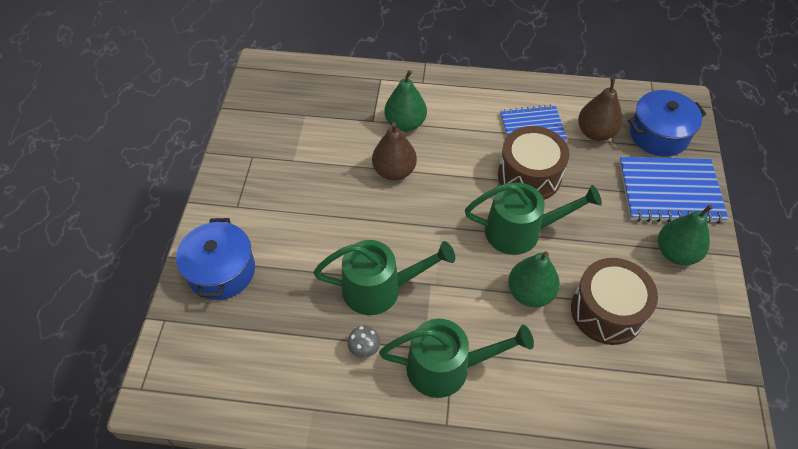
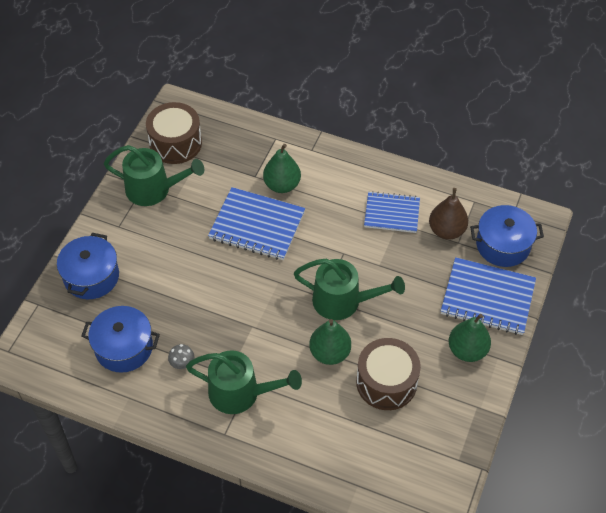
camera: 15 degrees right, 0 degrees up
green watering can [313,240,455,315] -> green watering can moved to [104,145,204,206]
brown pear [372,122,417,181] -> blue notebook [208,187,305,260]
brown drum [498,126,569,200] -> brown drum moved to [146,102,202,164]
none -> blue pot [81,306,160,373]

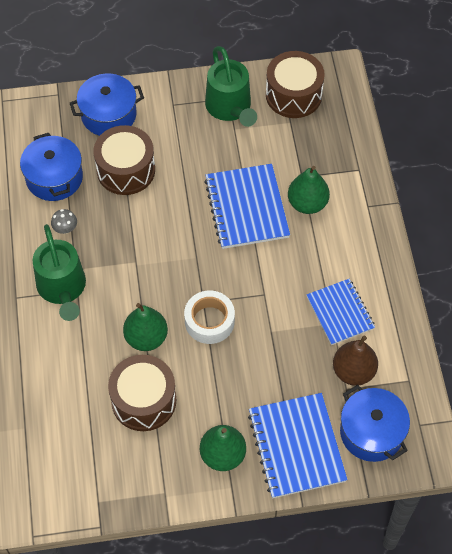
camera: 60 degrees right, 5 degrees up
green watering can [294,259,405,320] -> white tape [184,291,235,344]
none -> brown drum [94,125,155,195]

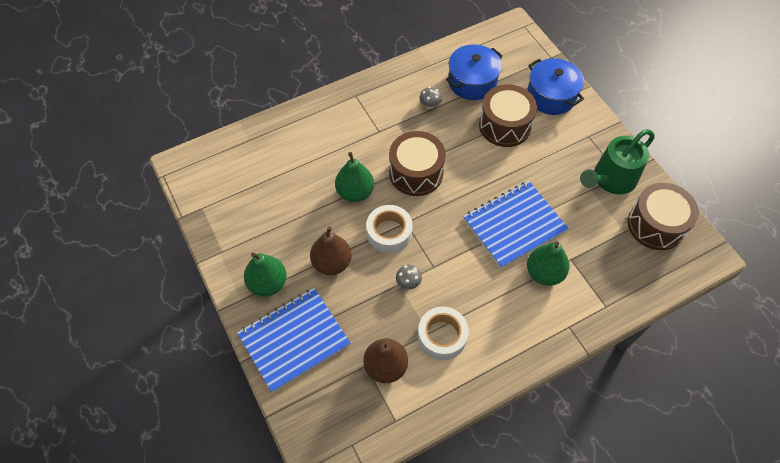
camera: 70 degrees right, 0 degrees up
green watering can [32,224,86,321] -> none
brown drum [108,355,176,431] -> brown drum moved to [389,131,446,196]
blue notebook [307,279,375,345] -> white tape [418,307,469,360]
blue pot [340,385,410,462] -> none
none -> brown pear [310,226,352,275]
none -> grey mushroom [396,265,422,290]

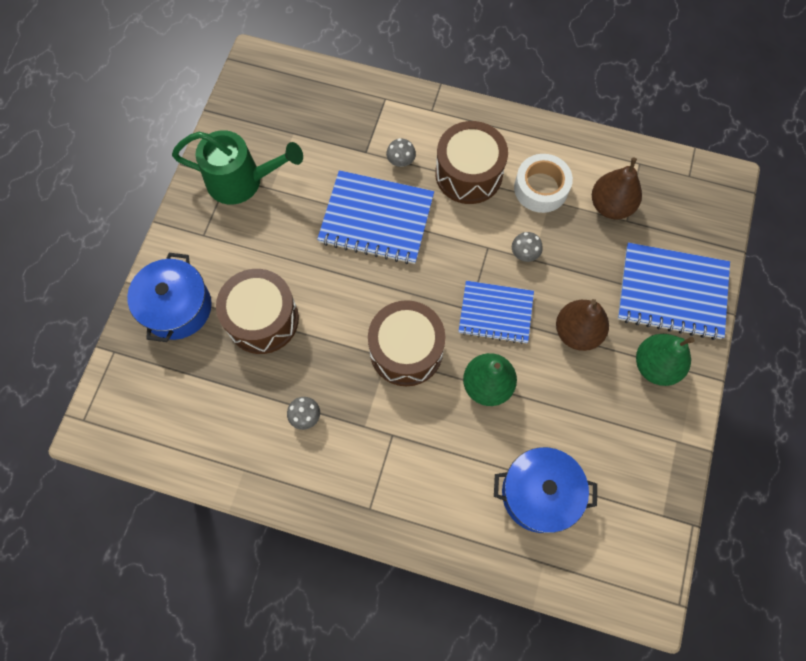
camera: 135 degrees left, 10 degrees up
white tape [366,205,413,253] -> blue notebook [458,281,534,344]
blue pot [446,44,503,100] -> blue pot moved to [494,447,597,533]
green pear [527,241,570,286] -> grey mushroom [386,138,416,167]
brown drum [628,183,699,250] -> brown drum moved to [435,121,508,204]

